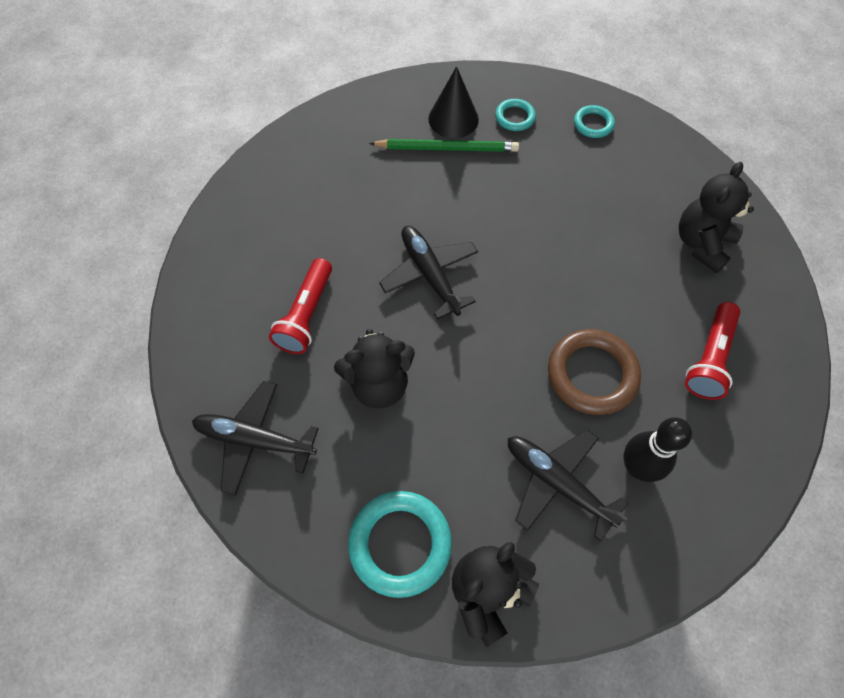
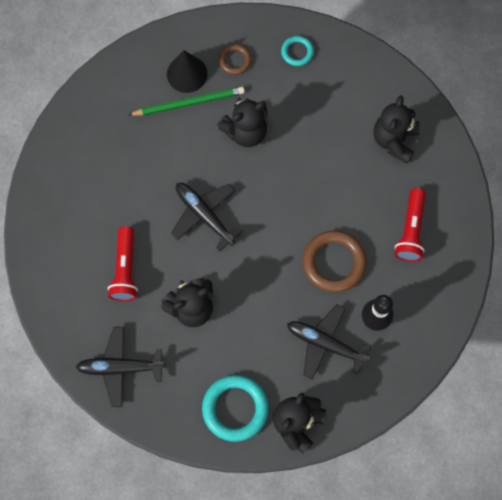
camera: 15 degrees left, 10 degrees up
turquoise ring [495,99,536,131] -> brown ring [219,44,251,75]
none -> black teddy bear [217,98,268,147]

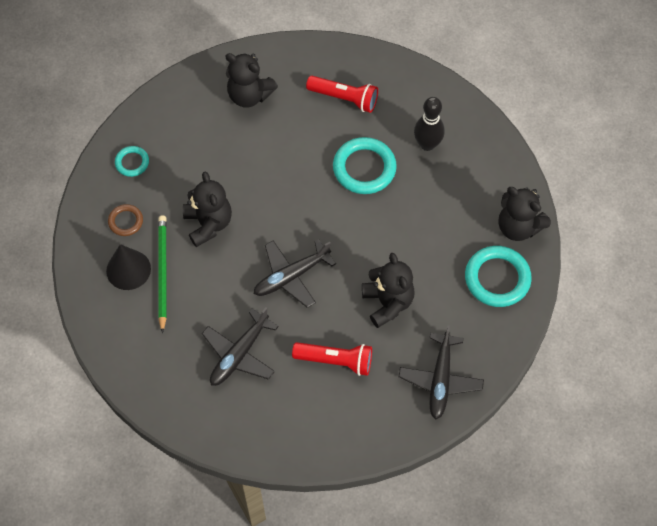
camera: 80 degrees left, 10 degrees down
black plane [287,304,371,380] -> black plane moved to [202,307,279,386]
brown ring [303,231,367,292] -> turquoise ring [333,137,397,194]

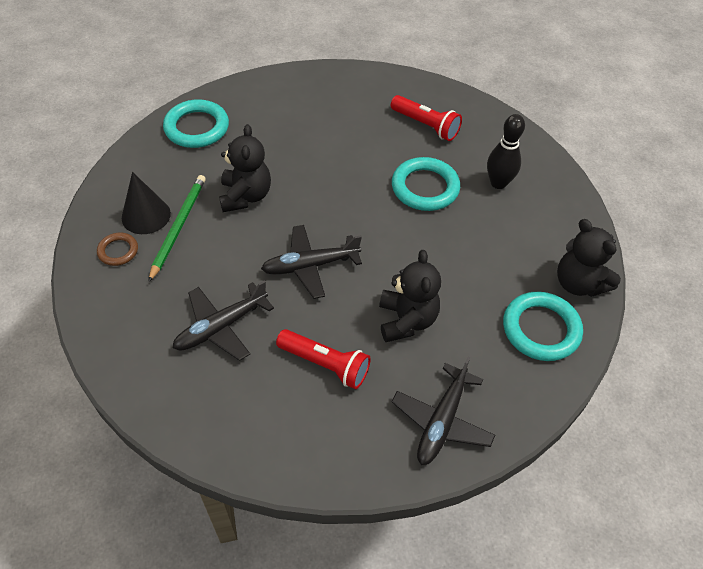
camera: 15 degrees right, 10 degrees down
brown ring [108,204,143,236] -> brown ring moved to [97,233,138,266]
turquoise ring [115,146,149,177] -> turquoise ring [163,99,229,148], size x1.85
black teddy bear [225,53,278,107] -> none

